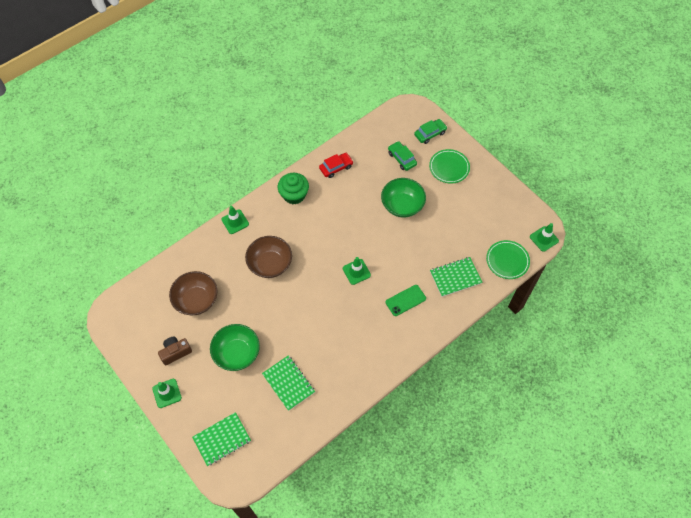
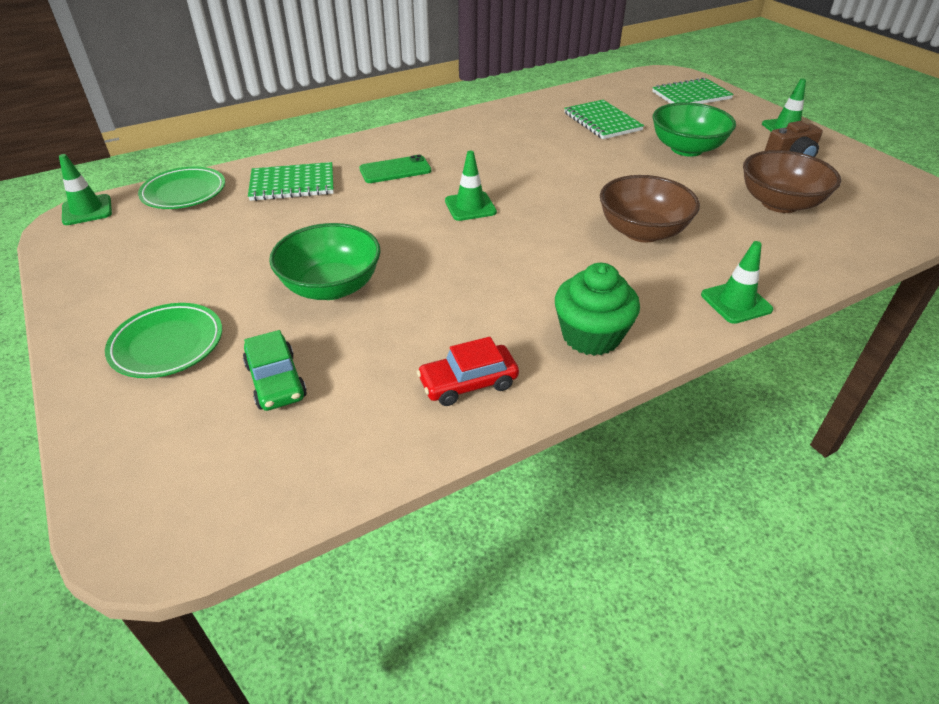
camera: 170 degrees left, 20 degrees down
green car [414,119,447,144] -> none

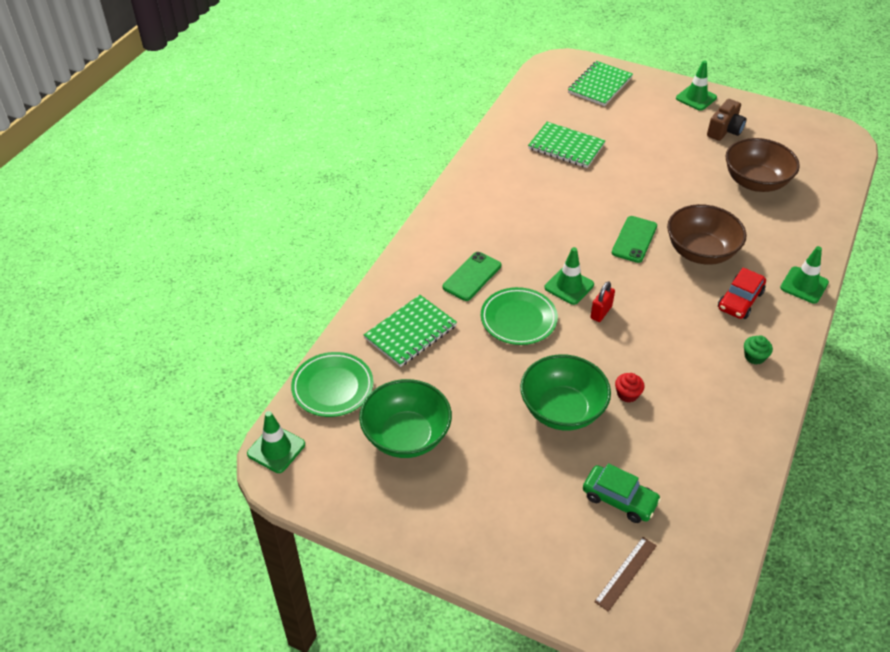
camera: 35 degrees left, 5 degrees up
green plate [105,303,222,378] -> green plate moved to [481,287,558,345]
red car [417,337,519,406] -> red car moved to [718,267,766,319]
green cupcake [555,263,640,356] -> green cupcake [744,335,773,364], size x0.47
green bowl [653,102,736,157] -> green bowl moved to [359,379,452,458]
none -> red padlock [590,281,615,322]
none -> brown ruler [594,537,657,612]
none -> green phone [612,216,657,263]
none -> red cupcake [615,373,644,403]

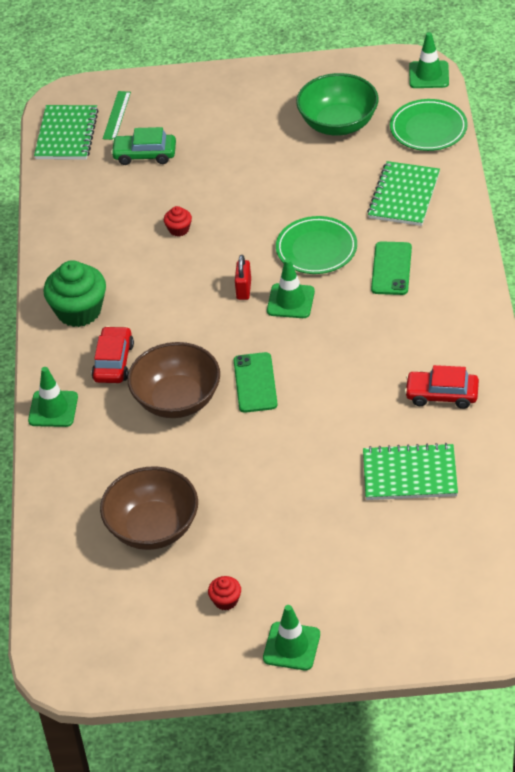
camera: 155 degrees right, 0 degrees up
green bowl [520,354,611,431] -> none
green notebook [568,61,633,106] -> green notebook moved to [34,105,99,160]
brown ruler [594,537,657,612] -> green ruler [103,91,131,140]
brown camera [707,99,746,141] -> red cupcake [208,576,241,610]
green cupcake [744,335,773,364] -> green cupcake [43,260,106,327], size x2.13
none -> red car [405,365,479,409]

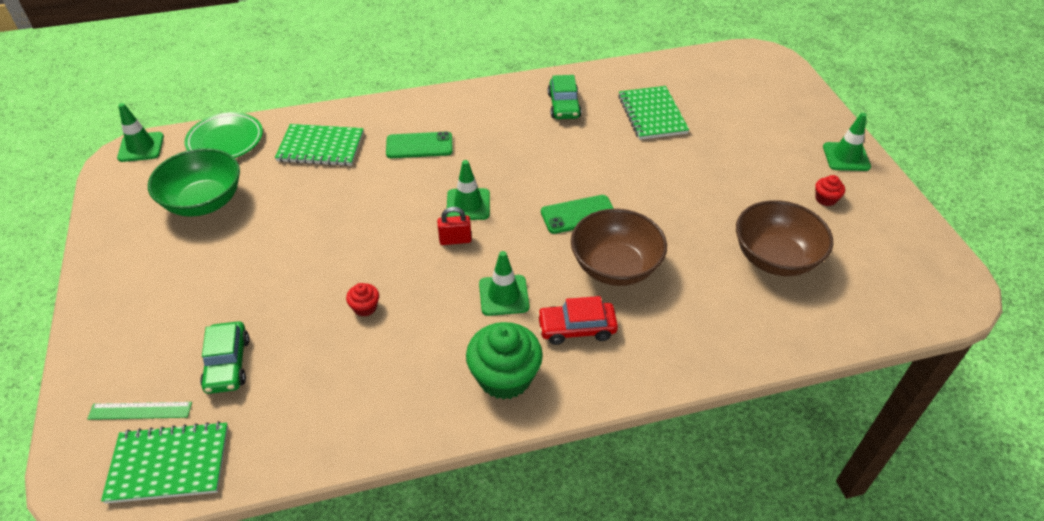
camera: 105 degrees left, 0 degrees up
green traffic cone [28,367,78,427] -> green traffic cone moved to [479,251,529,316]
green plate [276,216,357,274] -> none
red car [405,365,479,409] -> green car [548,75,582,119]

